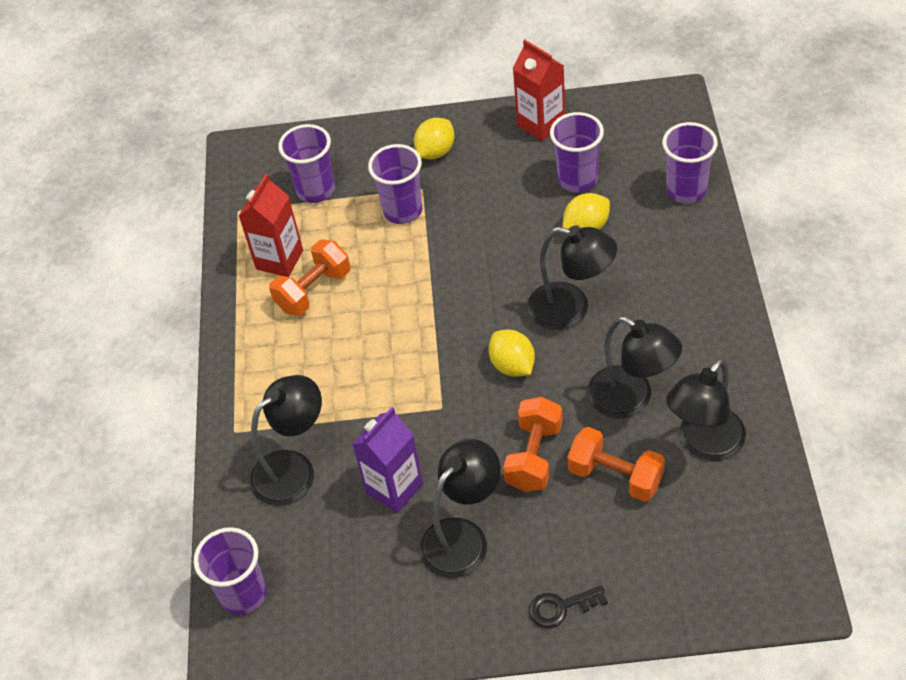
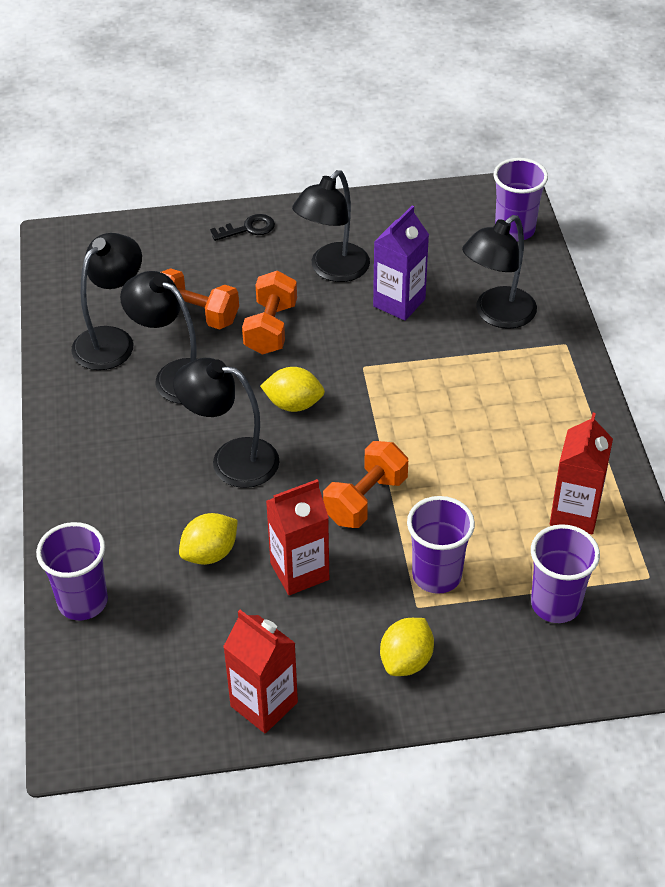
camera: 170 degrees right, 5 degrees down
orange dumbbell [269,239,350,316] -> orange dumbbell moved to [323,441,408,528]
yellow lemon [489,330,535,377] -> yellow lemon turned 45 degrees counterclockwise [260,367,325,412]
purple cup [550,112,604,193] -> none
none -> red carton [266,479,329,595]

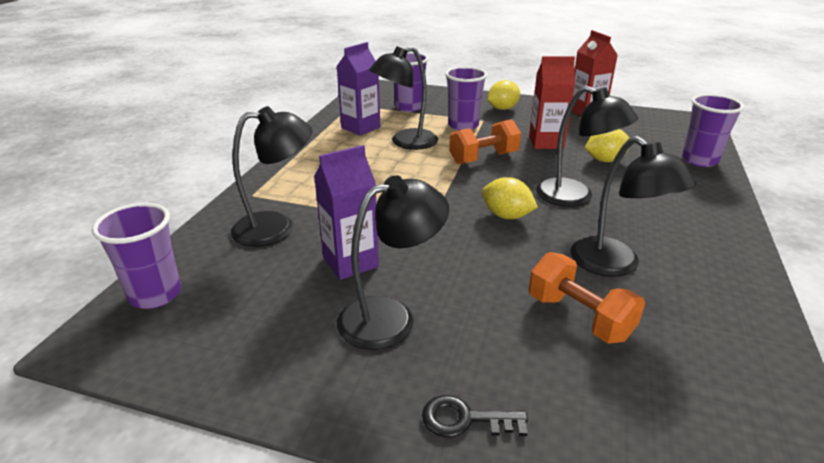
camera: 155 degrees left, 15 degrees down
black lamp [71,233,142,370] -> black lamp moved to [369,46,438,150]
orange dumbbell [242,271,297,355] -> none
red carton [550,413,613,534] -> purple carton [336,42,380,136]

